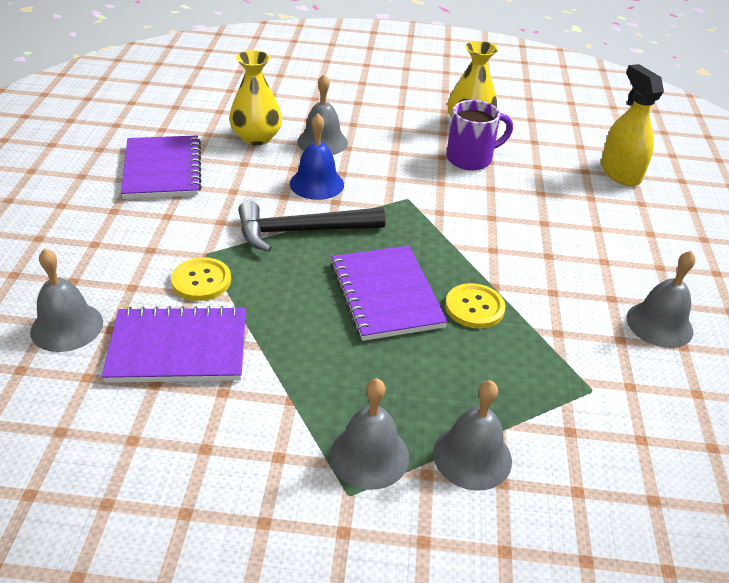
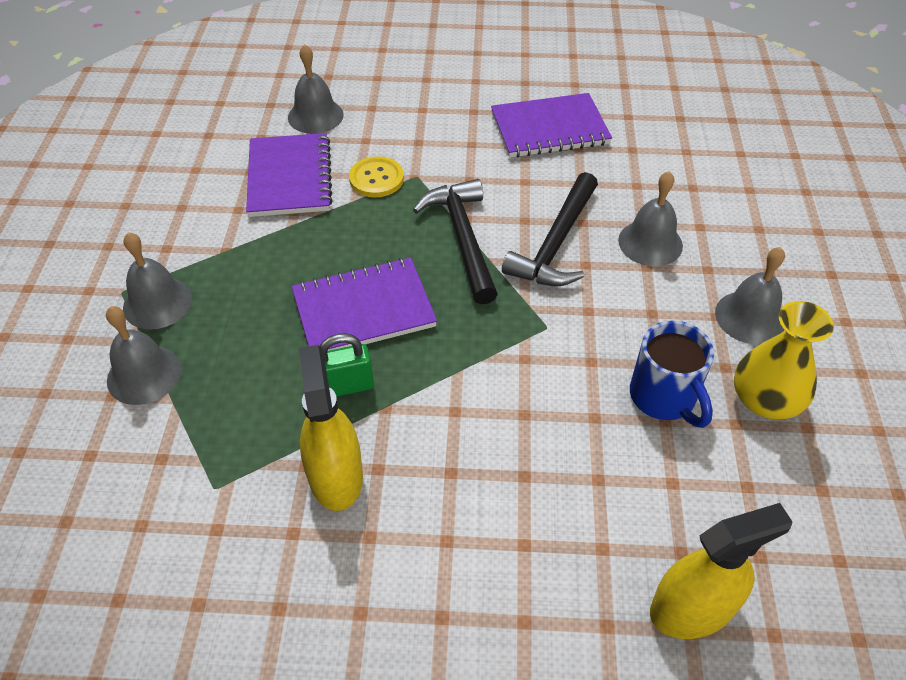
camera: 90 degrees right, 10 degrees up
yellow vase [229,50,282,145] -> none
blue bell [290,113,344,200] -> black hammer [502,172,598,286]
yellow button [445,283,506,329] -> green padlock [320,333,374,397]
purple mug [446,100,513,170] -> blue mug [630,320,714,428]
grey bell [627,251,695,348] -> grey bell moved to [715,247,785,344]
none -> yellow spray bottle [299,345,363,511]

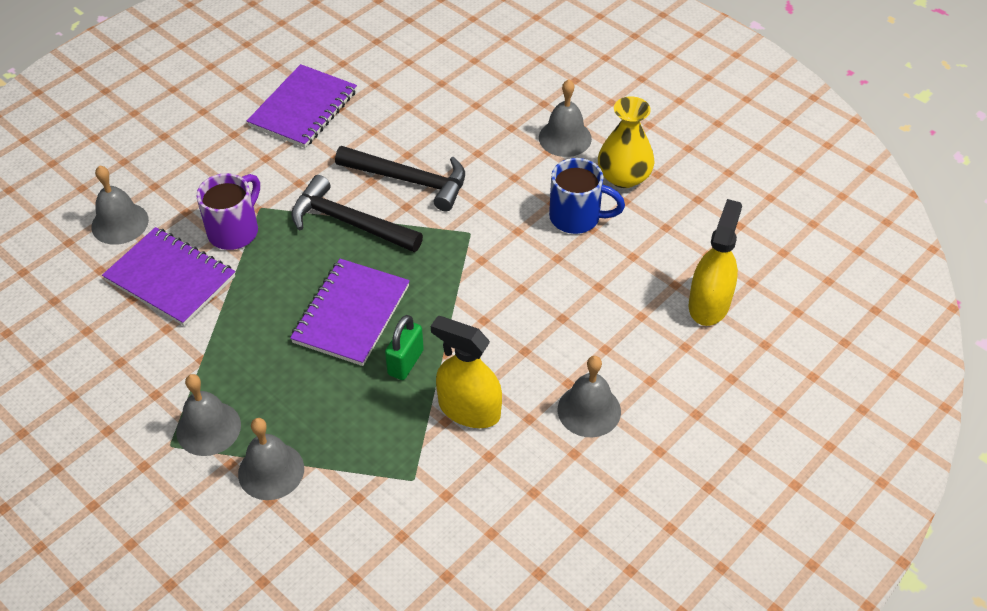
camera: 50 degrees left, 0 degrees up
yellow button [349,156,404,197] -> purple mug [196,173,260,250]
black hammer [502,172,598,286] -> black hammer turned 45 degrees counterclockwise [335,146,465,211]
grey bell [618,171,683,266] -> grey bell moved to [558,356,621,437]

